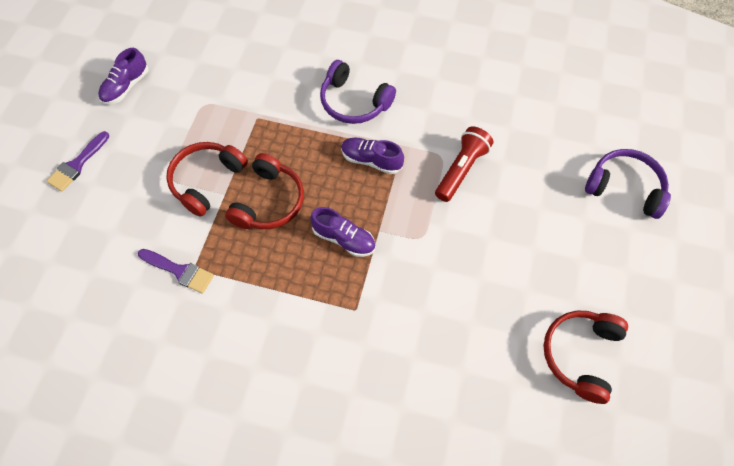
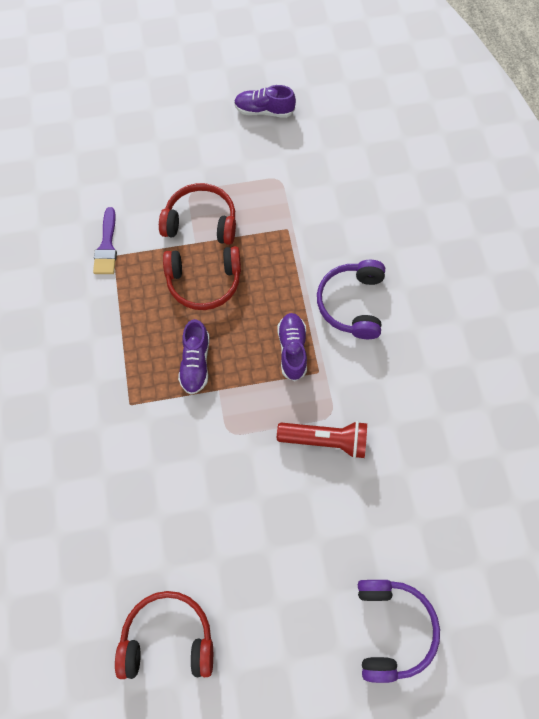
camera: 65 degrees right, 5 degrees up
purple brush [47,131,109,191] -> none

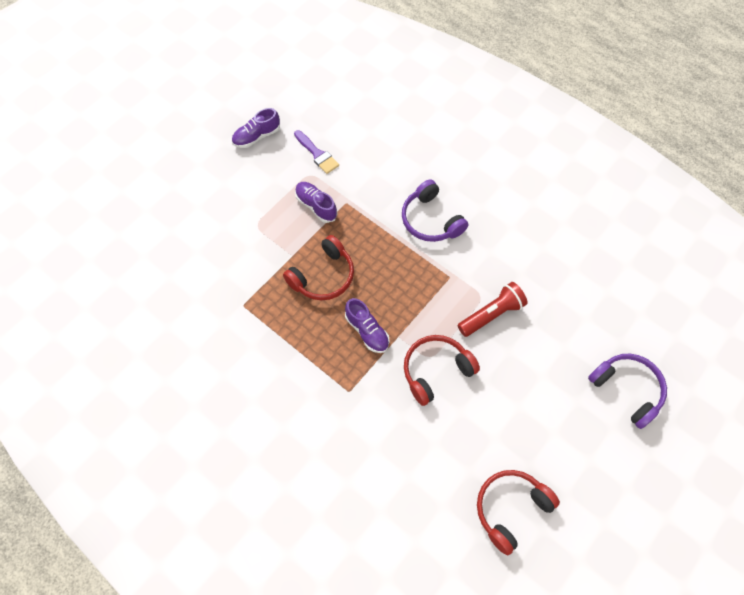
camera: 40 degrees left, 5 degrees down
purple brush [93,207,117,274] -> purple brush moved to [294,130,339,174]
red headphones [159,183,236,245] -> red headphones moved to [404,335,480,406]
purple shoe [278,313,307,381] -> purple shoe moved to [295,182,338,223]

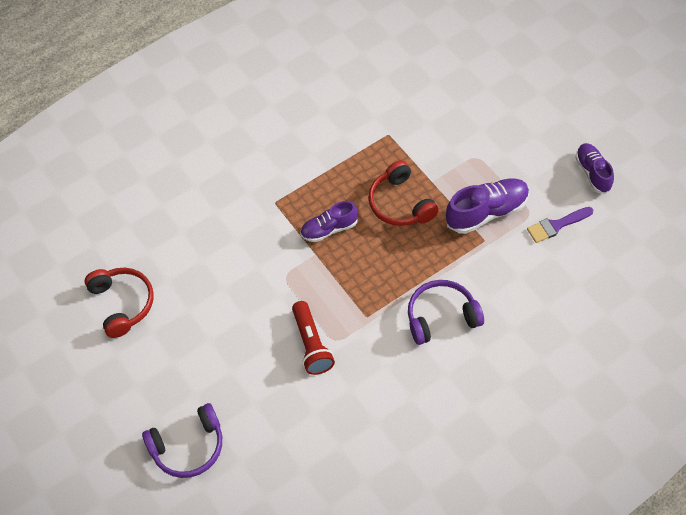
camera: 110 degrees right, 5 degrees down
purple shoe [295,182,338,223] -> purple shoe [446,179,529,234], size x1.51
red headphones [404,335,480,406] -> none

